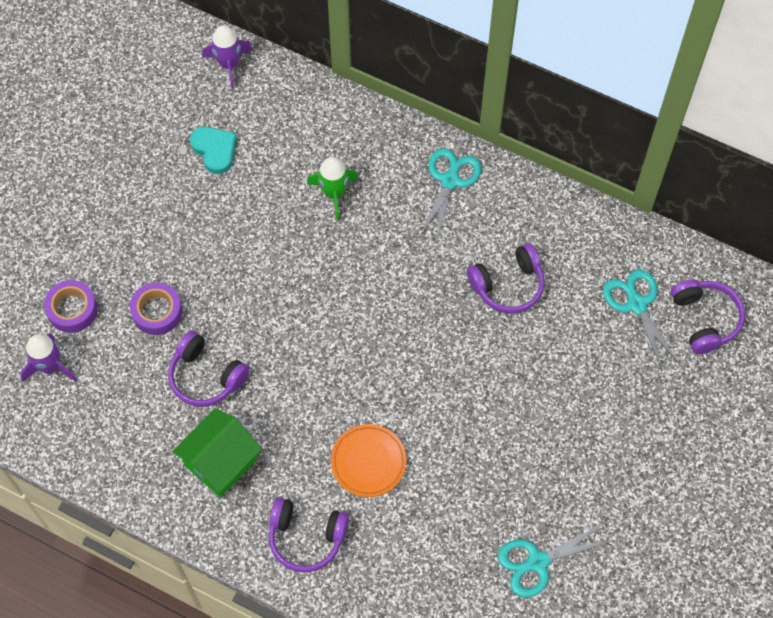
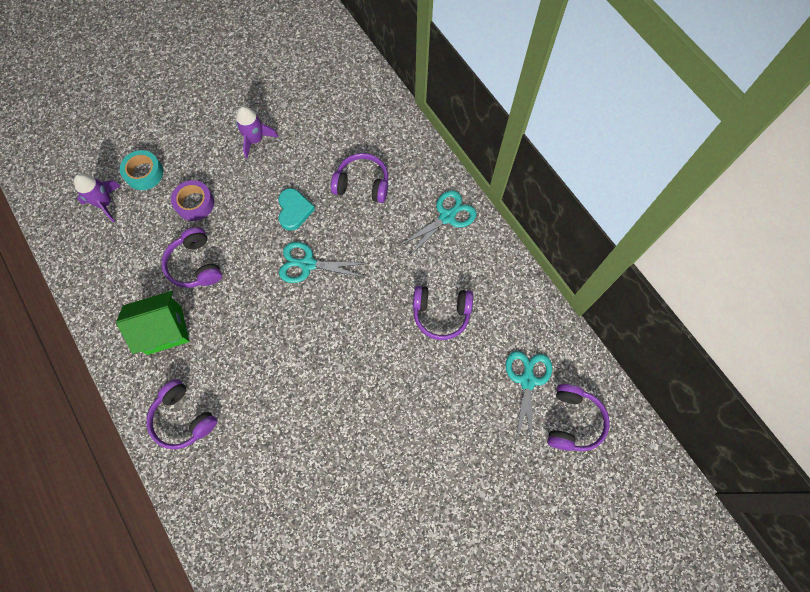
camera: 30 degrees right, 5 degrees up
purple tape [44,280,98,333] -> turquoise tape [120,150,163,190]
turquoise heart [190,127,237,174] -> turquoise heart moved to [278,188,315,231]
purple rocket [202,25,252,89] -> purple rocket moved to [236,106,278,159]
green rocket [307,157,359,220] -> purple headphones [331,153,388,203]
orange plate [331,424,407,497] -> none
turquoise scissors [498,523,614,598] -> turquoise scissors moved to [279,242,368,283]

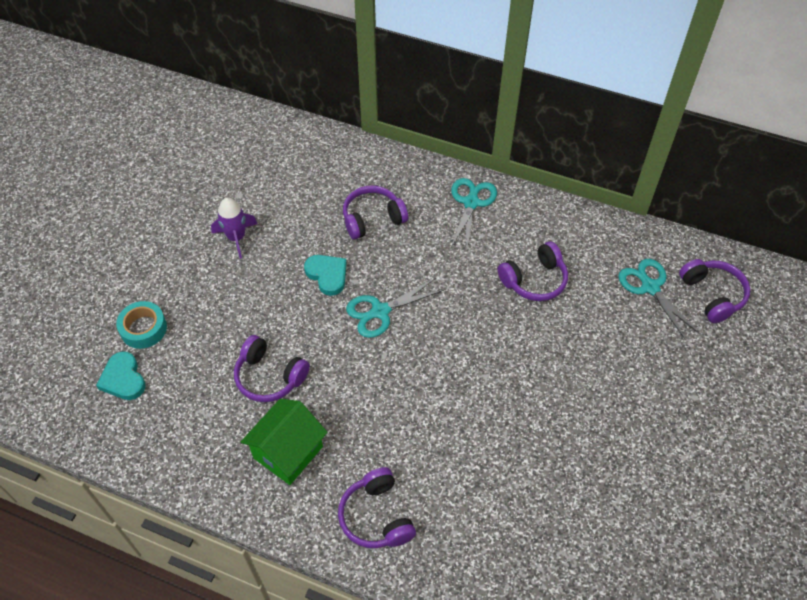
camera: 35 degrees left, 15 degrees down
purple rocket [74,174,120,222] -> turquoise heart [96,351,146,400]
purple headphones [146,379,217,449] -> purple headphones turned 60 degrees clockwise [338,467,416,548]
purple tape [171,180,214,221] -> none

